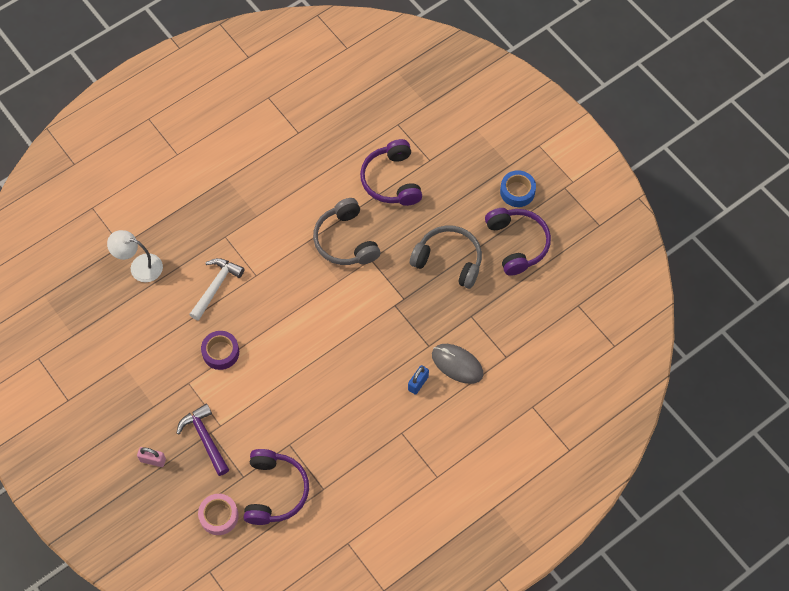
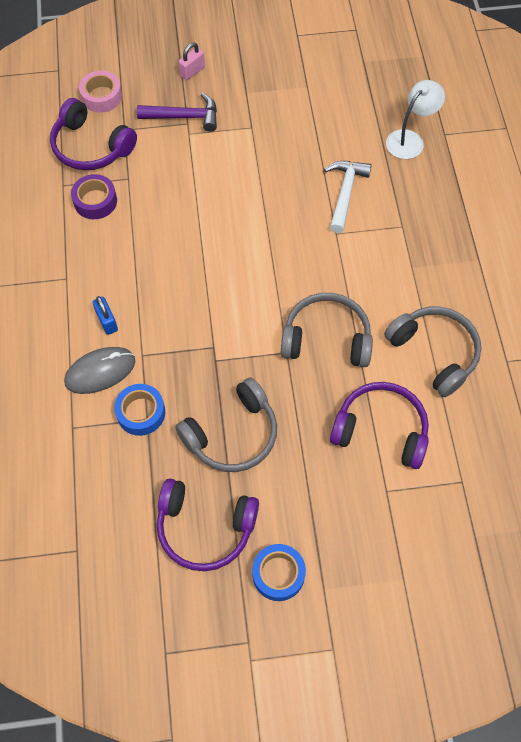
camera: 120 degrees right, 0 degrees up
white hammer [189,258,244,321] -> white hammer turned 135 degrees counterclockwise [324,161,372,233]
purple tape [201,331,239,370] -> purple tape moved to [71,174,117,219]
none -> blue tape [114,384,165,436]
none -> grey headphones [384,306,482,397]

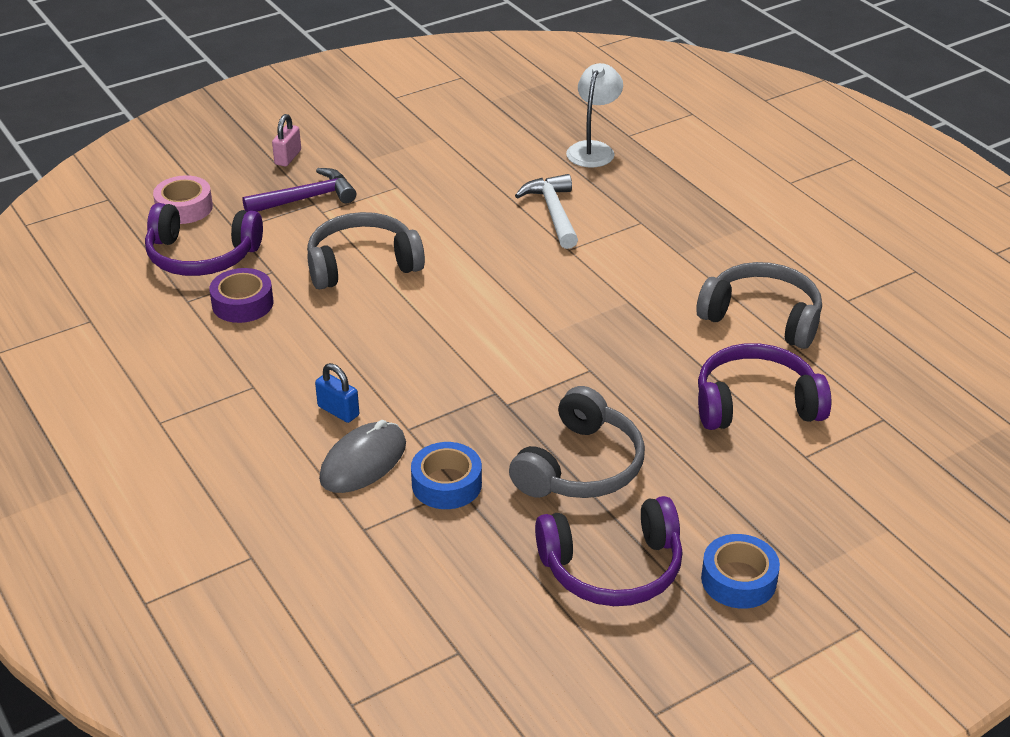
camera: 25 degrees left, 25 degrees down
grey headphones [281,293,373,367] -> grey headphones moved to [307,212,425,289]

